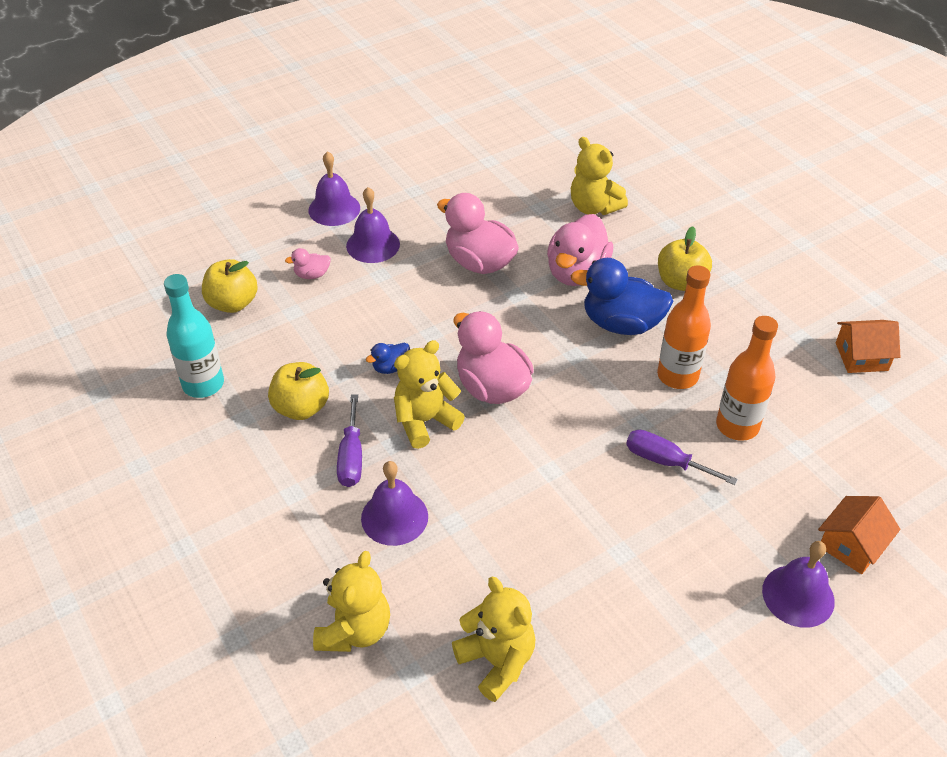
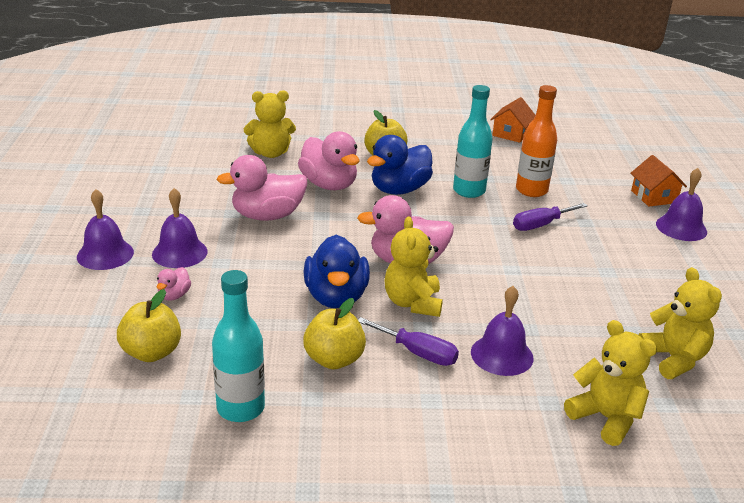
camera: 60 degrees left, 15 degrees down
blue duck [366,343,410,374] -> blue duck [303,235,370,308], size x2.17
yellow teddy bear [452,577,535,702] -> yellow teddy bear turned 75 degrees clockwise [638,267,722,379]
orange bottle [657,265,711,389] -> turquoise bottle [453,85,492,198]

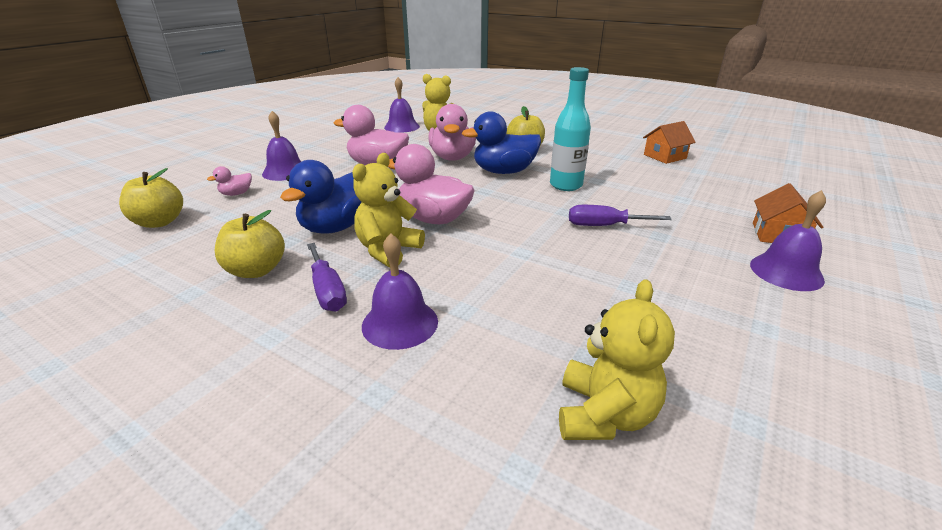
camera: 35 degrees right, 0 degrees up
purple bell [77,189,134,270] -> purple bell moved to [384,77,420,133]
turquoise bottle [212,270,265,422] -> none
orange bottle [516,85,557,197] -> none
yellow teddy bear [564,320,657,446] -> none

